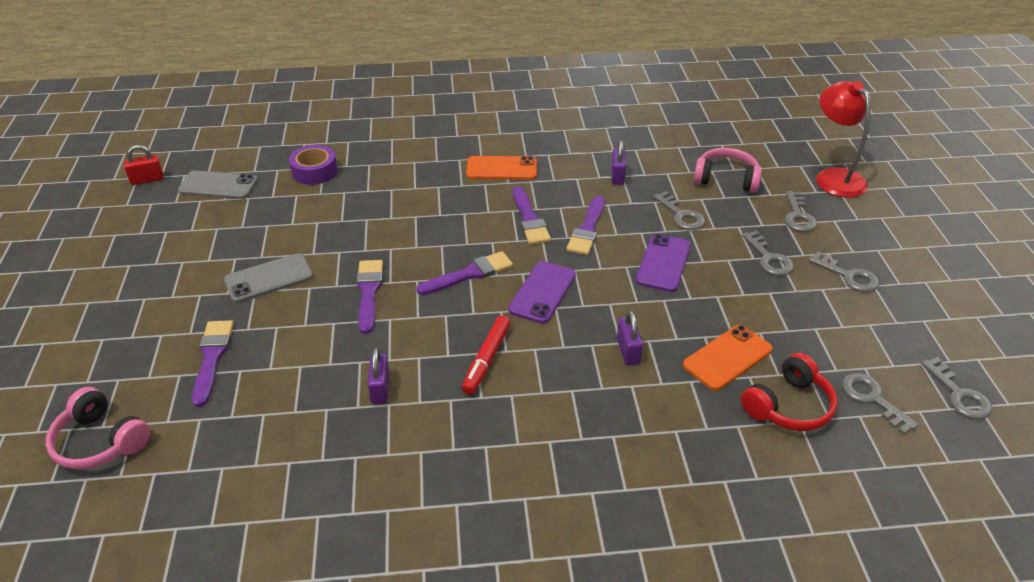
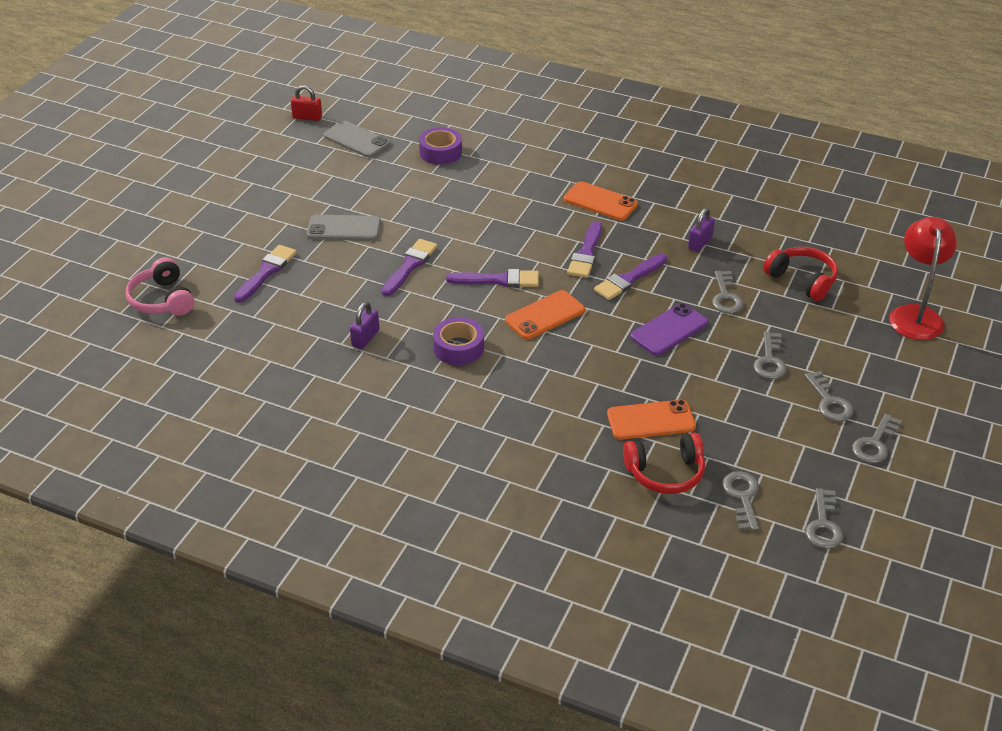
camera: 30 degrees right, 0 degrees up
red marker [462,315,511,395] -> purple tape [433,317,484,365]
purple phone [508,261,576,324] -> orange phone [505,290,585,339]
purple padlock [617,311,643,365] -> none
pink headphones [694,148,762,193] -> red headphones [763,247,838,301]
grey key [785,191,817,232] -> grey key moved to [852,414,902,463]

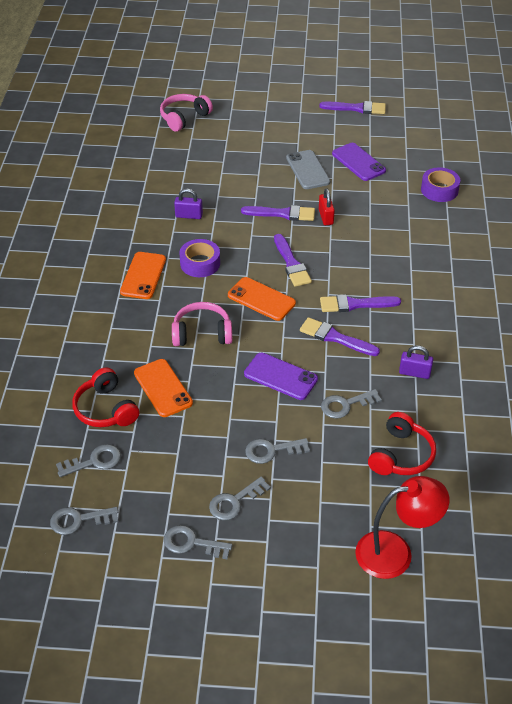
camera: 70 degrees right, 5 degrees up
purple brush [234,245,297,303] -> purple brush moved to [319,101,386,114]
red padlock [291,85,322,121] -> red padlock moved to [319,189,335,225]
grey phone [324,121,391,158] -> none
orange phone [564,181,638,221] -> orange phone moved to [120,252,166,299]
none -> pink headphones [172,302,232,346]
none -> purple phone [332,143,386,181]

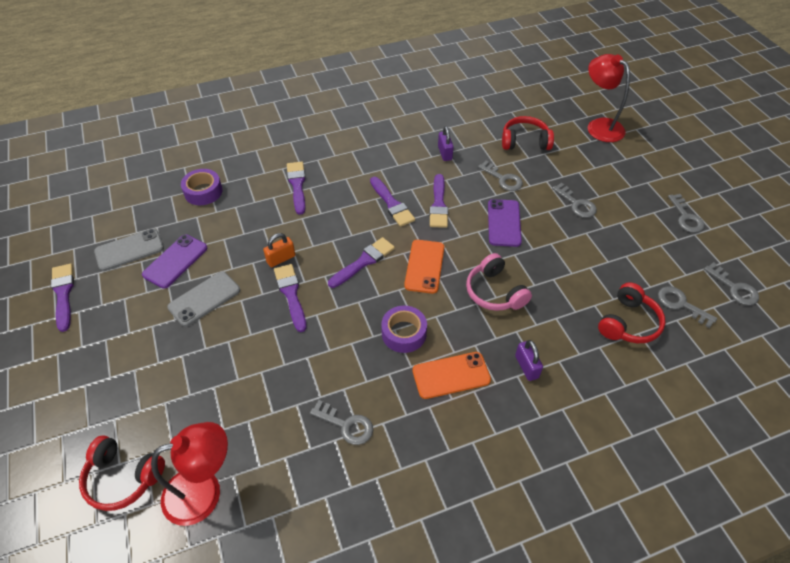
camera: 115 degrees left, 5 degrees up
orange phone [134,359,193,417] -> none
pink headphones [160,94,213,132] -> red headphones [79,436,165,511]
purple padlock [174,189,203,219] -> purple padlock moved to [515,340,543,381]
grey key [209,477,271,520] -> grey key moved to [310,400,373,445]
red padlock [319,189,335,225] -> orange padlock [263,233,295,267]
none -> grey phone [94,228,164,271]
none -> red lamp [151,422,228,526]
none -> purple brush [287,162,306,215]

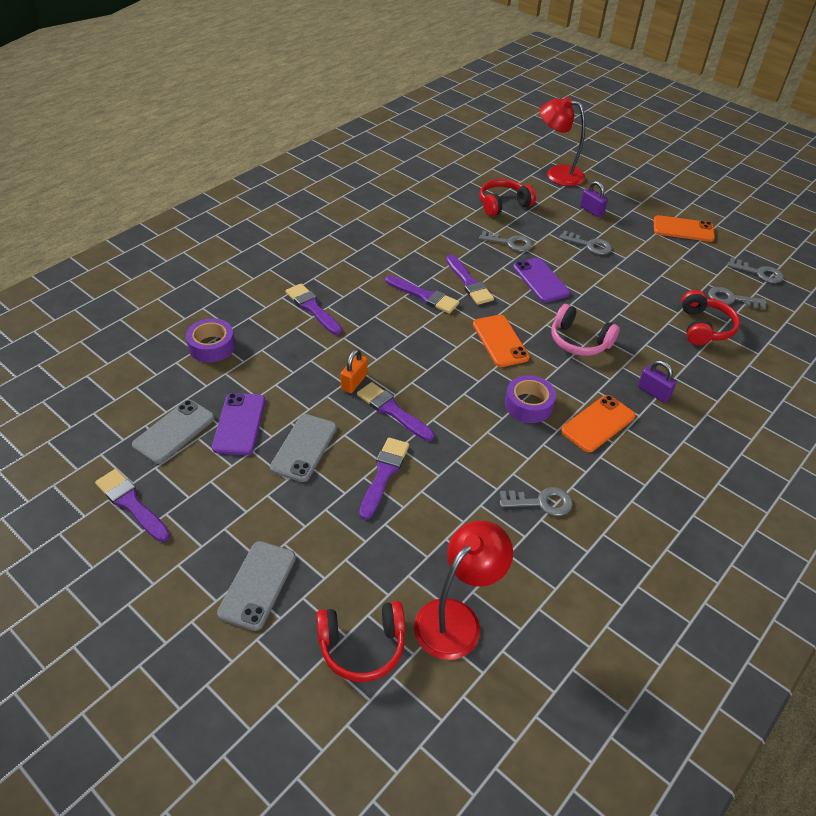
camera: 30 degrees left, 5 degrees down
purple brush [328,237,395,288] -> purple brush moved to [359,437,409,520]
purple padlock [438,126,454,161] -> purple padlock moved to [580,181,608,217]
grey key [668,194,705,233] -> orange phone [654,215,715,242]
none -> grey phone [217,541,296,631]

